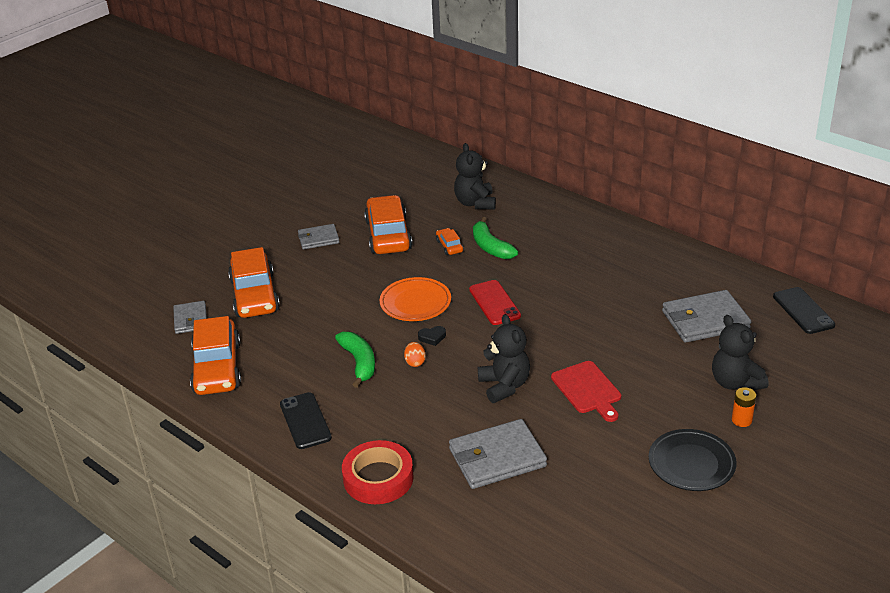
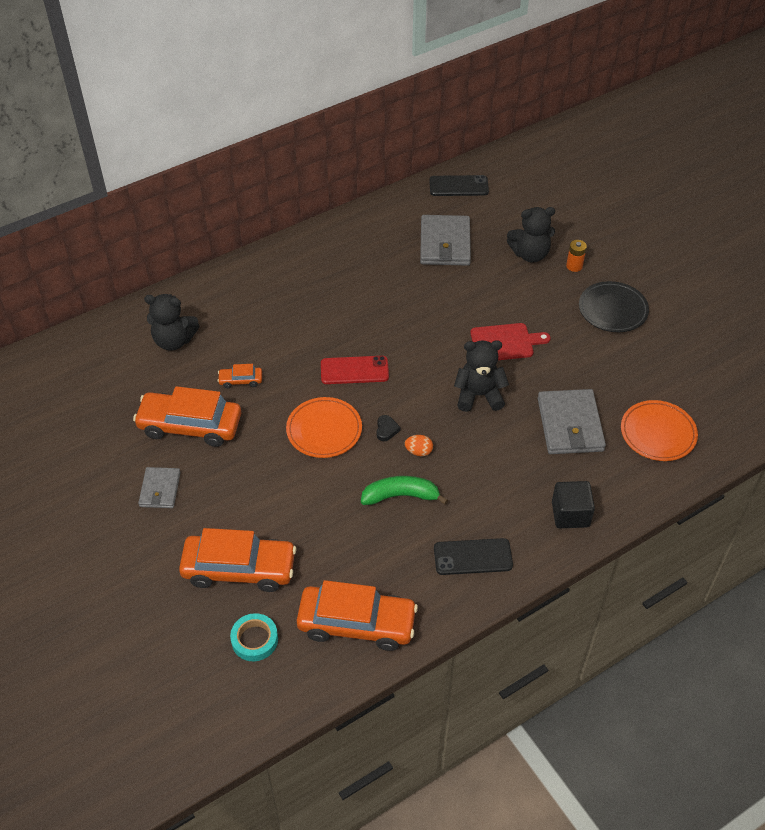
camera: 75 degrees left, 15 degrees up
grey wallet [173,301,207,334] -> turquoise tape [230,613,278,661]
red tape [342,440,414,504] -> black cube [552,481,595,528]
green banana [473,217,518,259] -> none
none -> orange plate [621,400,698,461]

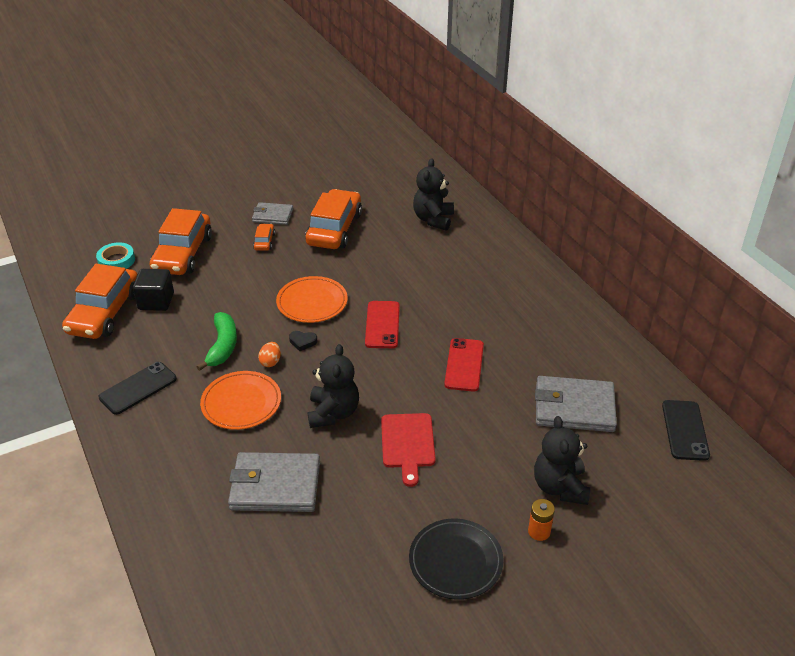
camera: 95 degrees right, 10 degrees down
orange car [218,364,262,388] -> orange car moved to [253,224,275,251]
black phone [434,538,513,575] -> black phone turned 45 degrees clockwise [99,362,177,415]
black cube [552,481,595,528] -> black cube moved to [133,269,174,311]
orange plate [621,400,698,461] -> orange plate moved to [200,371,281,430]
none -> red phone [444,338,484,392]

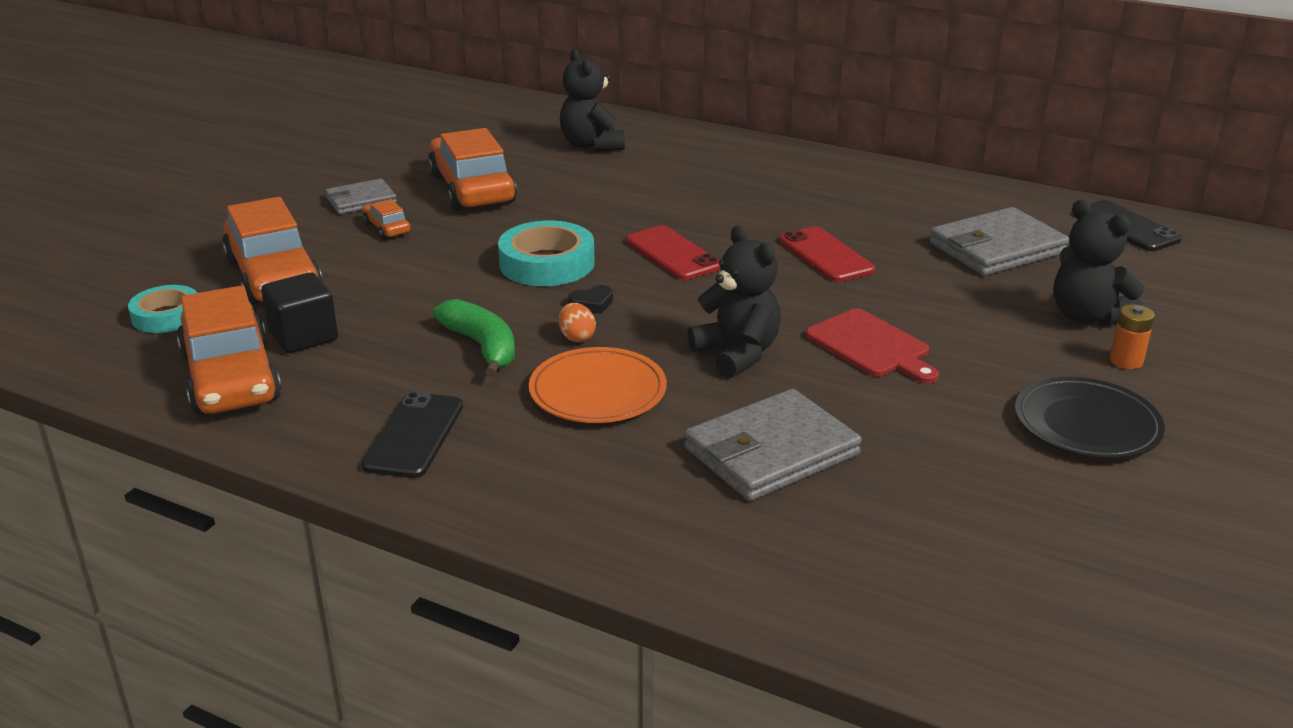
camera: 35 degrees left, 10 degrees down
orange plate [276,276,348,323] -> turquoise tape [498,221,595,286]

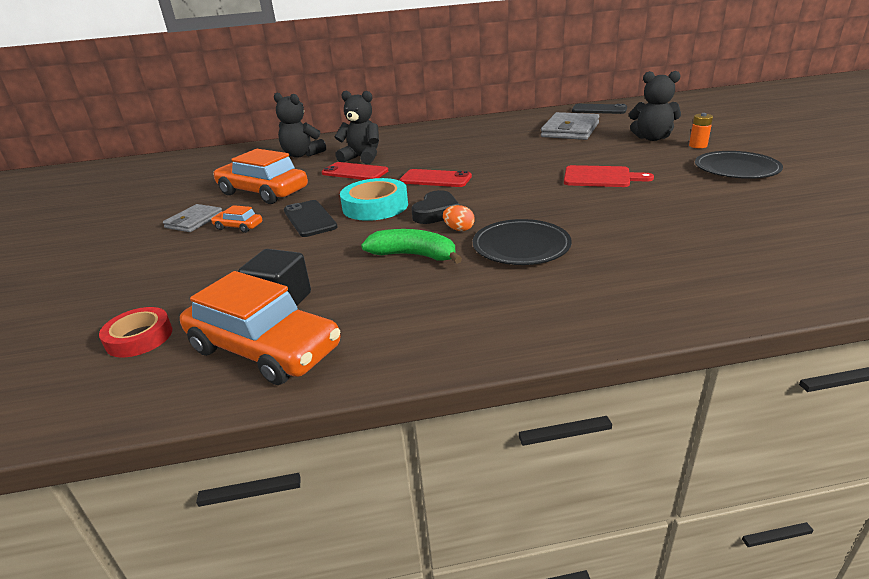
camera: 35 degrees left, 0 degrees up
turquoise tape [128,285,197,333] -> red tape [99,307,172,358]
orange car [222,197,322,305] -> none
black phone [361,392,463,478] -> black phone moved to [284,200,338,237]
orange plate [529,347,667,423] -> black plate [473,219,572,265]
black heart [568,285,613,314] -> black heart [411,190,460,224], size x1.73
grey wallet [684,389,862,501] -> none
black teddy bear [688,225,781,378] -> black teddy bear moved to [334,91,379,164]
red phone [780,226,875,282] -> red phone moved to [322,162,388,180]

